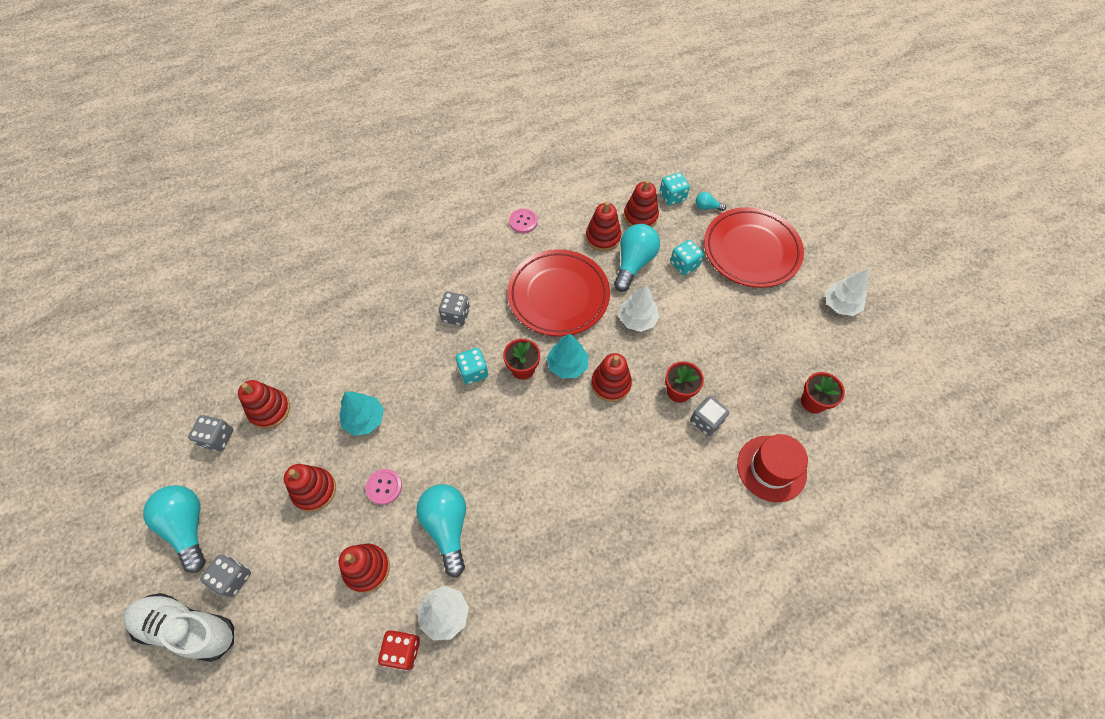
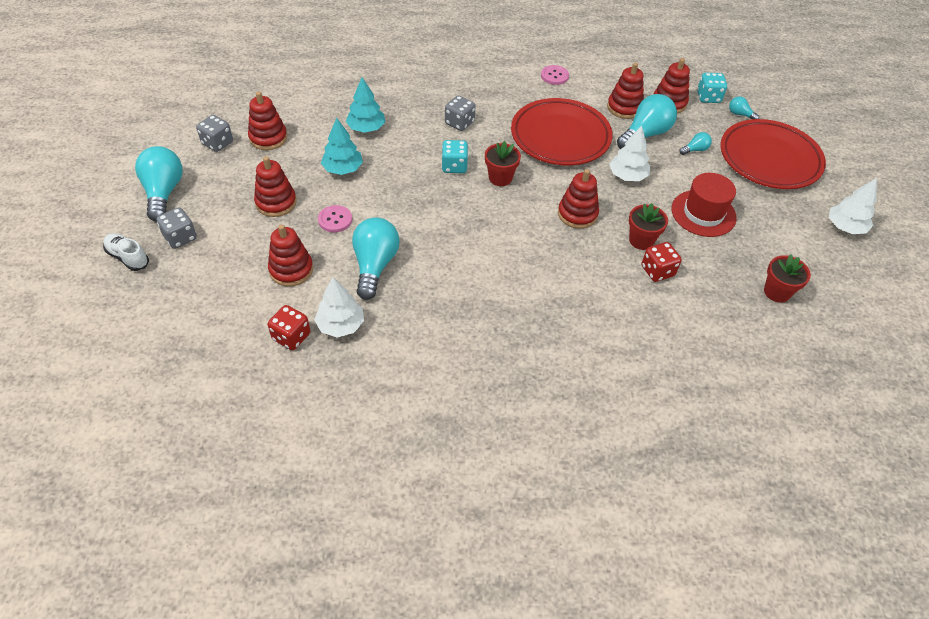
camera: 20 degrees right, 10 degrees down
white shoe [123,593,234,662] -> white shoe [103,233,149,271], size x0.57
turquoise tree [547,333,589,379] -> turquoise tree moved to [346,77,385,133]
turquoise dice [670,240,704,275] -> turquoise light bulb [679,132,712,155]
grey dice [690,396,729,436] -> red dice [642,242,682,282]
red hat [737,434,808,502] -> red hat moved to [672,173,737,237]

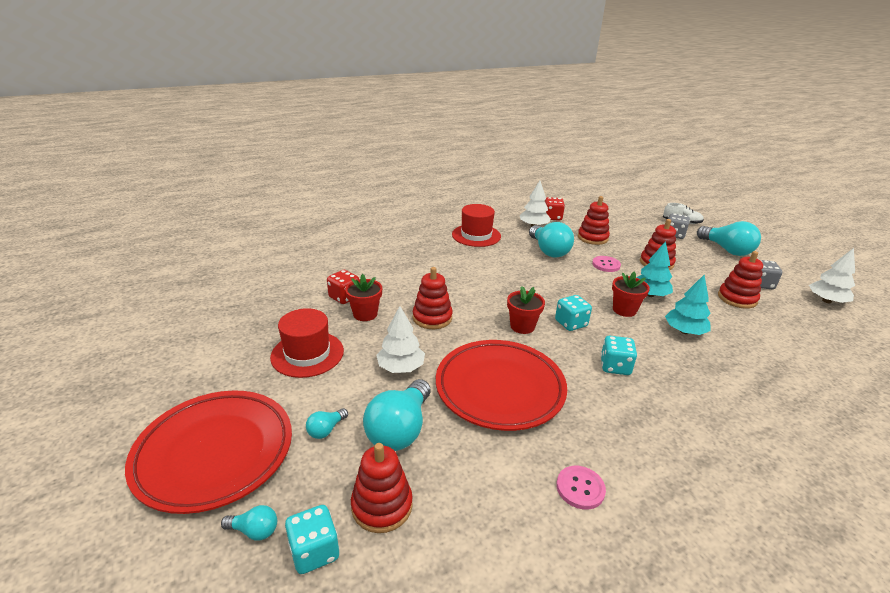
camera: 155 degrees right, 20 degrees down
grey dice [445,96,475,131] -> turquoise dice [601,336,637,375]
red stacking toy [607,63,644,119] -> none
red flower pot [764,254,811,303] -> red flower pot moved to [612,271,650,317]
white tree [829,178,877,234] -> white tree moved to [809,248,855,303]
none -> red hat [452,204,501,247]

